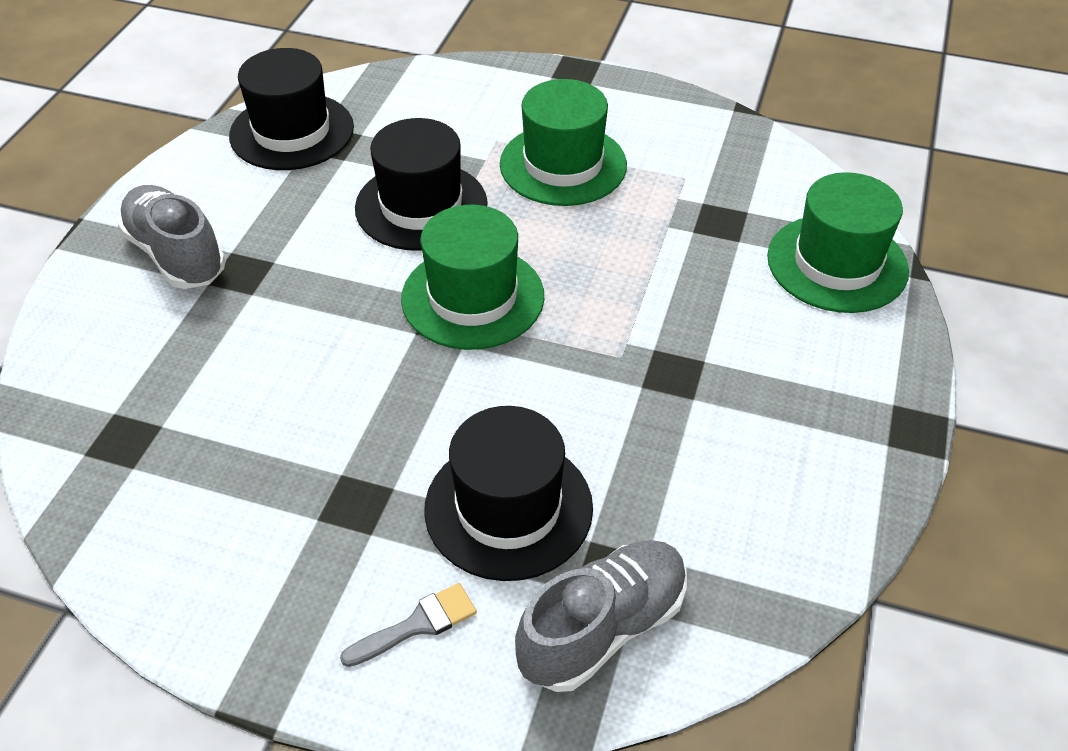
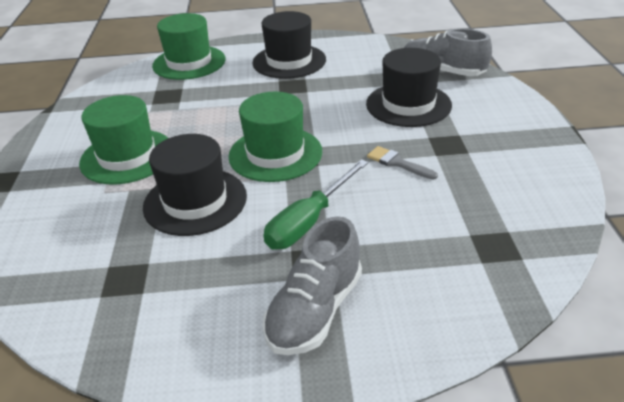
camera: 110 degrees left, 10 degrees down
black hat [229,48,354,170] -> black hat moved to [252,11,326,79]
grey brush [340,583,477,667] -> grey brush moved to [367,146,438,180]
none -> green screwdriver [264,159,368,249]

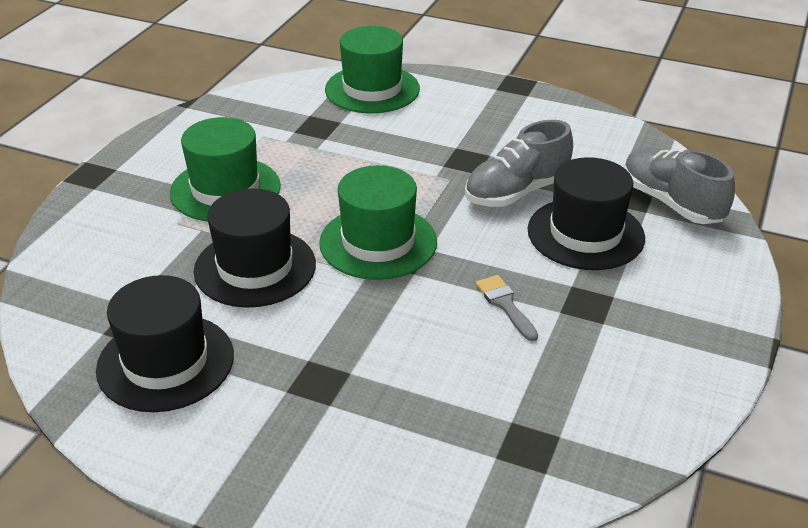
camera: 25 degrees right, 0 degrees up
black hat [252,11,326,79] -> black hat moved to [96,275,234,412]
grey shoe [263,216,362,355] -> grey shoe moved to [465,120,573,207]
green screwdriver [264,159,368,249] -> none

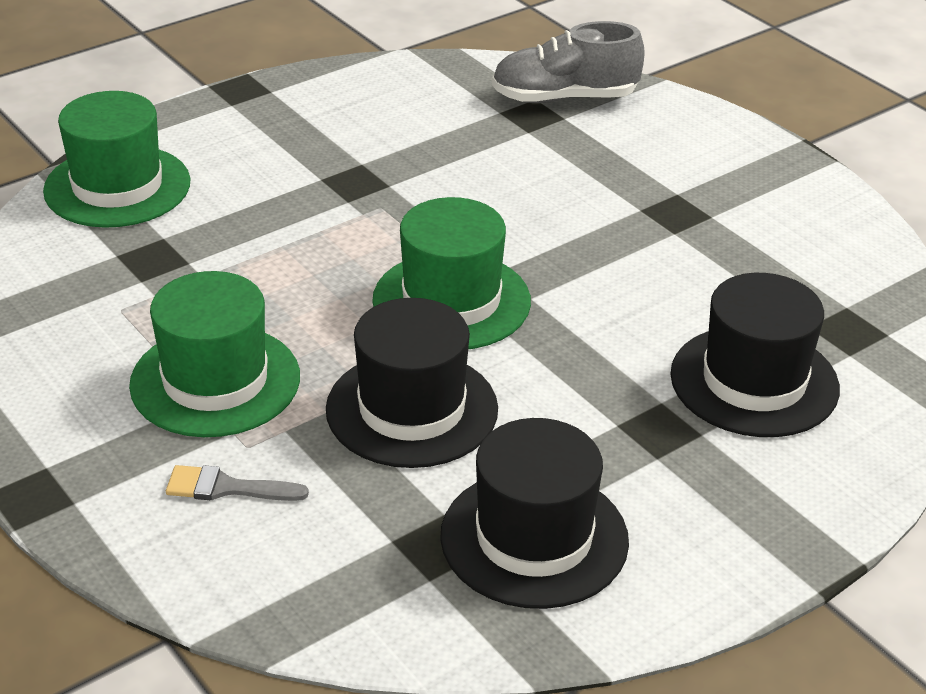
camera: 60 degrees left, 0 degrees up
grey shoe [465,120,573,207] -> none
grey brush [476,275,538,341] -> grey brush moved to [166,465,309,501]
black hat [528,157,645,270] -> black hat moved to [670,273,840,437]

